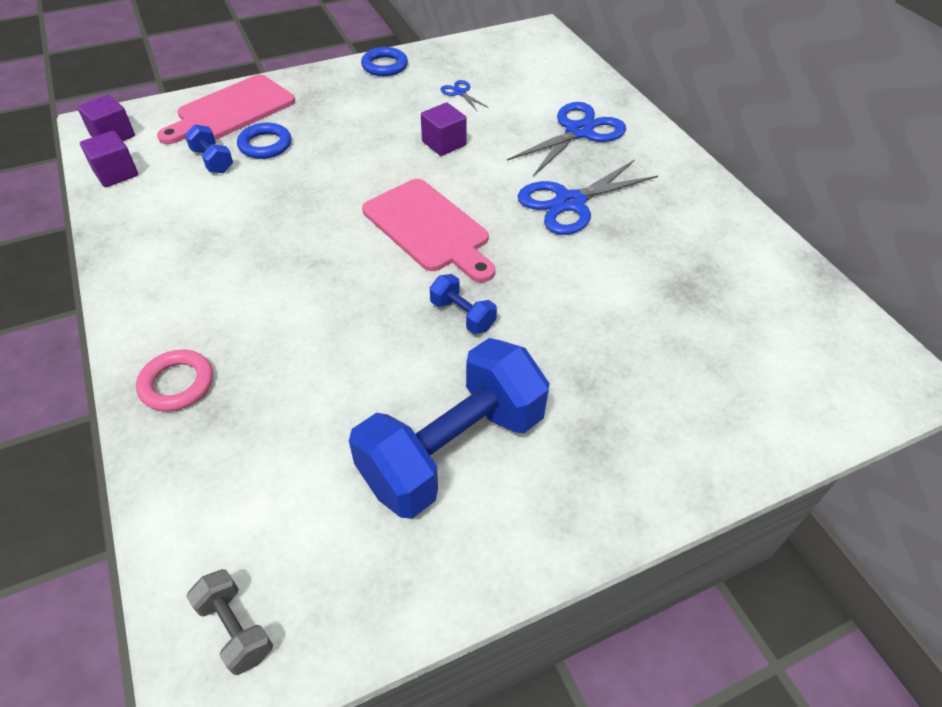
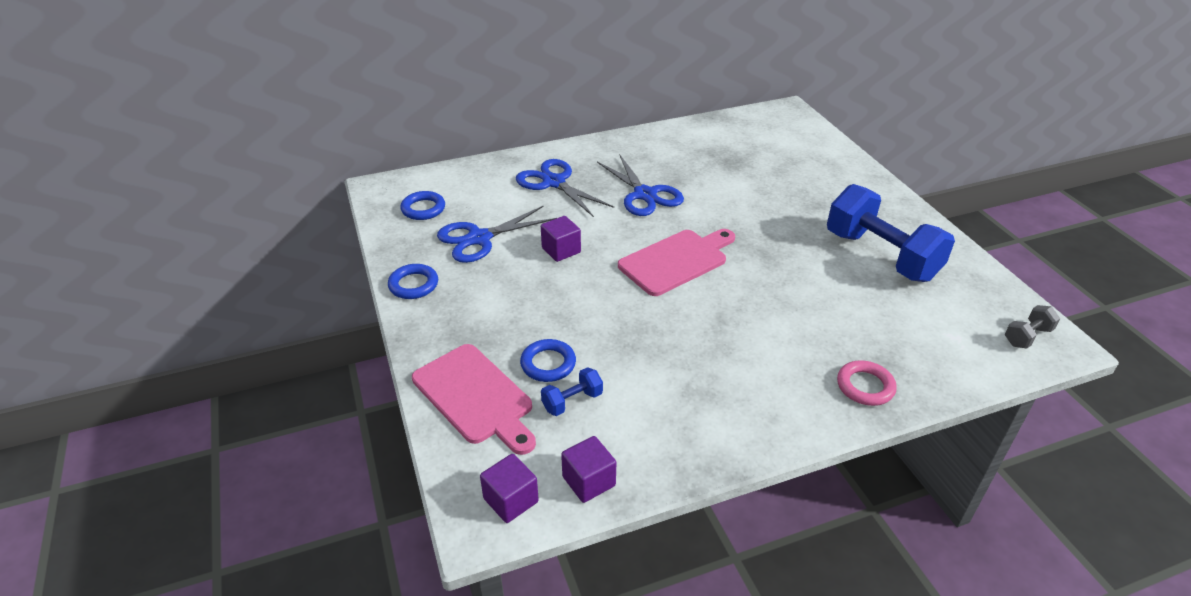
camera: 85 degrees left, 10 degrees down
blue dumbbell [430,274,497,334] -> none
blue scissors [440,80,489,111] -> blue scissors [437,205,556,263], size x2.18
none -> blue ring [400,191,445,220]

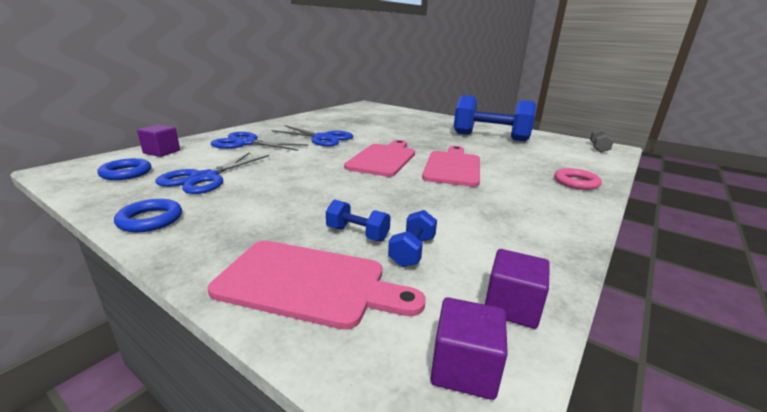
camera: 35 degrees left, 15 degrees down
blue ring [520,339,576,382] -> blue dumbbell [326,199,391,241]
purple cube [541,216,581,262] -> purple cube moved to [137,125,180,157]
none -> pink cutting board [422,146,480,187]

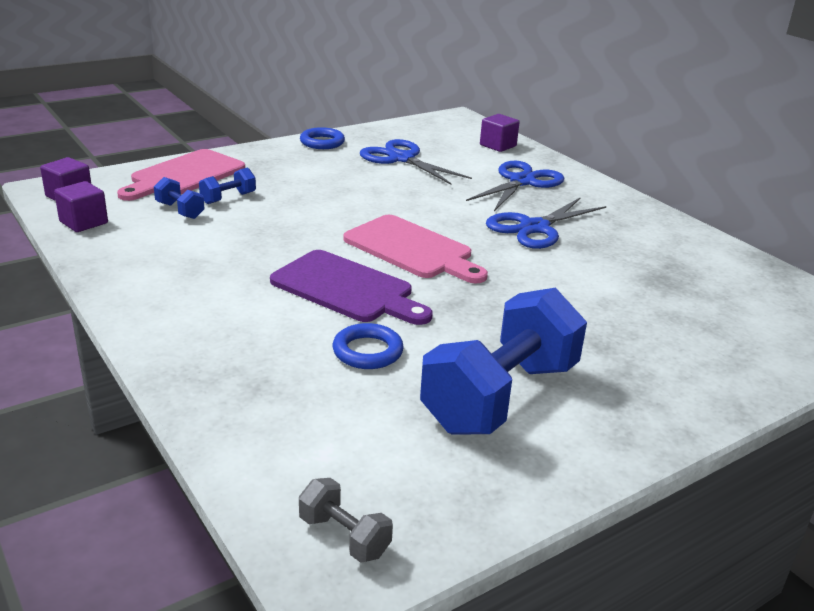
camera: 110 degrees right, 5 degrees up
blue ring [97,158,151,180] -> blue ring moved to [332,323,403,369]
pink cutting board [422,146,480,187] -> purple cutting board [270,250,433,325]
pink ring [554,168,602,190] -> none

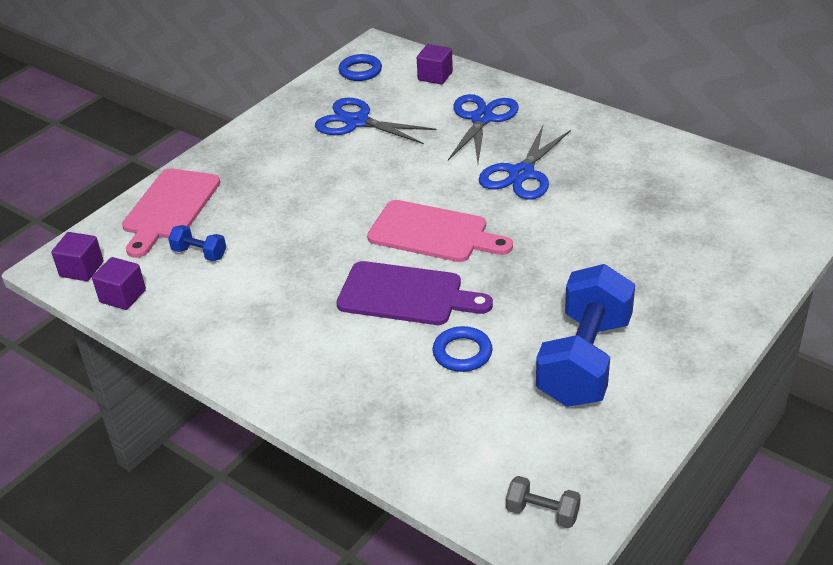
camera: 15 degrees left, 10 degrees up
blue dumbbell [199,167,256,204] -> none
blue ring [300,127,345,149] -> blue ring moved to [338,54,382,81]

